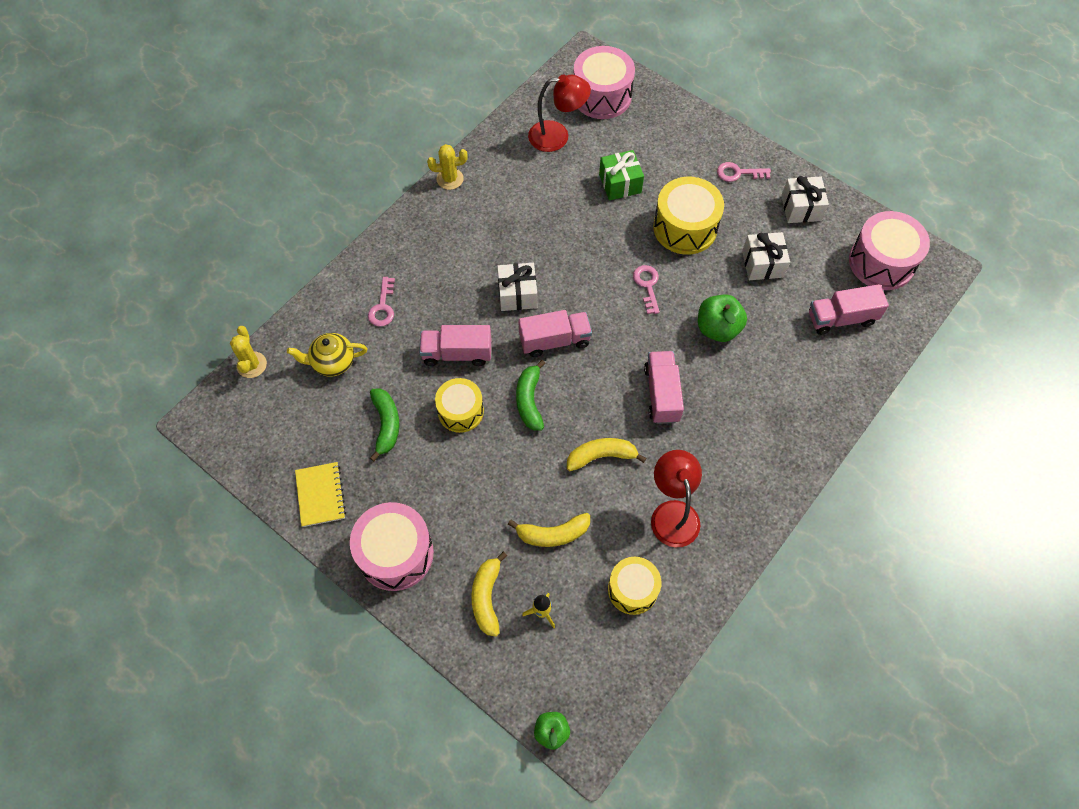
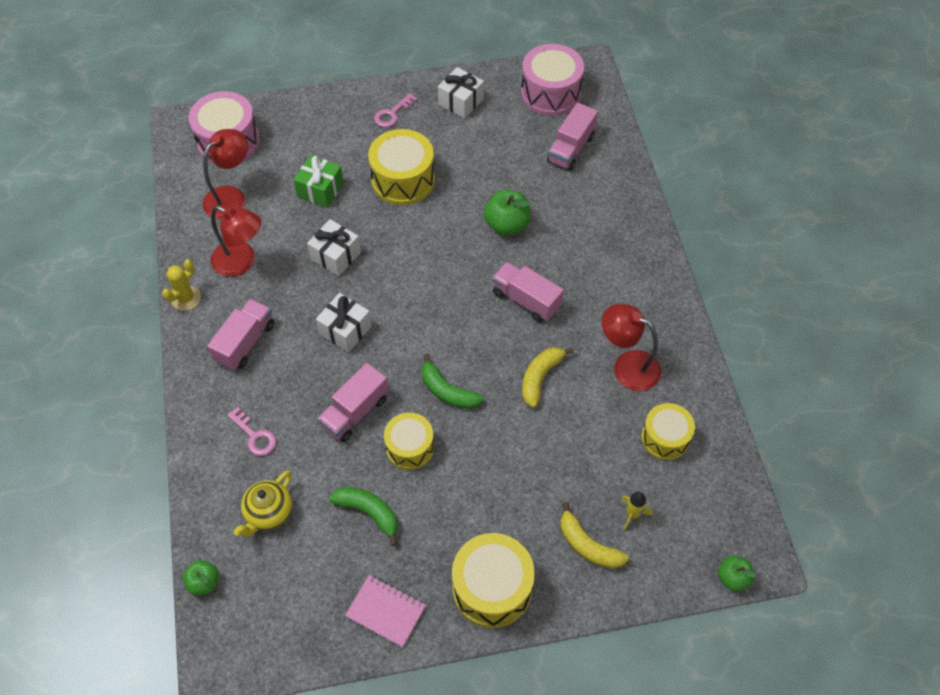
camera: 50 degrees left, 5 degrees down
yellow cactus [230,326,267,378] -> green apple [182,560,218,596]
yellow notebook [295,462,346,527] -> pink notebook [345,575,426,647]
pink drum [350,502,434,591] -> yellow drum [452,533,535,628]
yellow banana [508,513,590,547] -> none
pink truck [518,310,592,357] -> pink truck moved to [207,299,274,371]
pink key [633,265,660,314] -> none
white gift [742,232,790,280] -> white gift moved to [307,219,361,276]
none -> red lamp [211,206,262,277]

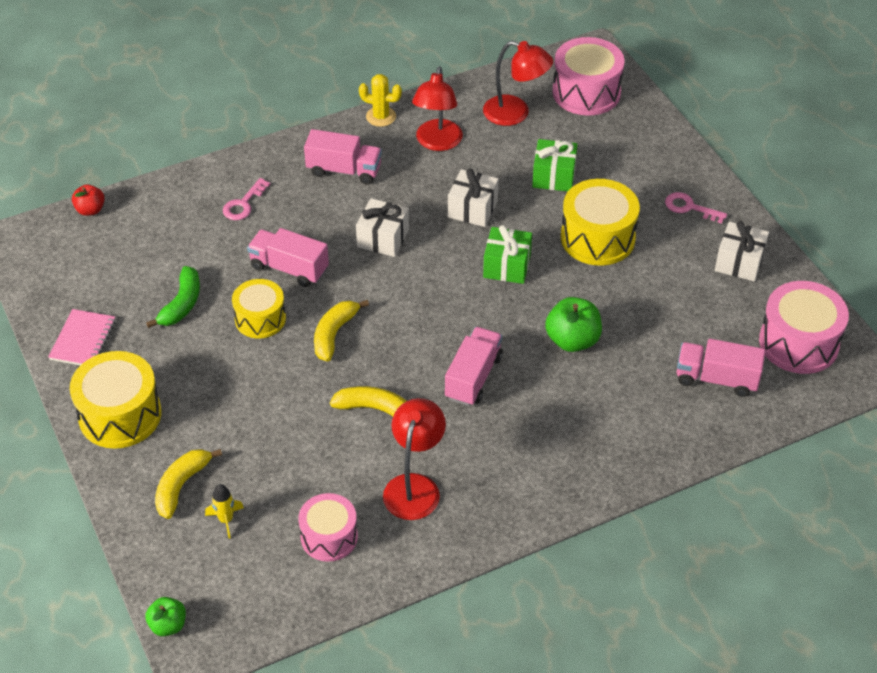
camera: 75 degrees right, 10 degrees down
green apple [182,560,218,596] -> red apple [72,184,105,216]
yellow teapot [234,470,292,537] -> none
green banana [422,354,484,409] -> yellow banana [314,300,369,362]
yellow drum [641,403,695,460] -> pink drum [298,493,358,562]
none -> green gift [483,225,532,284]

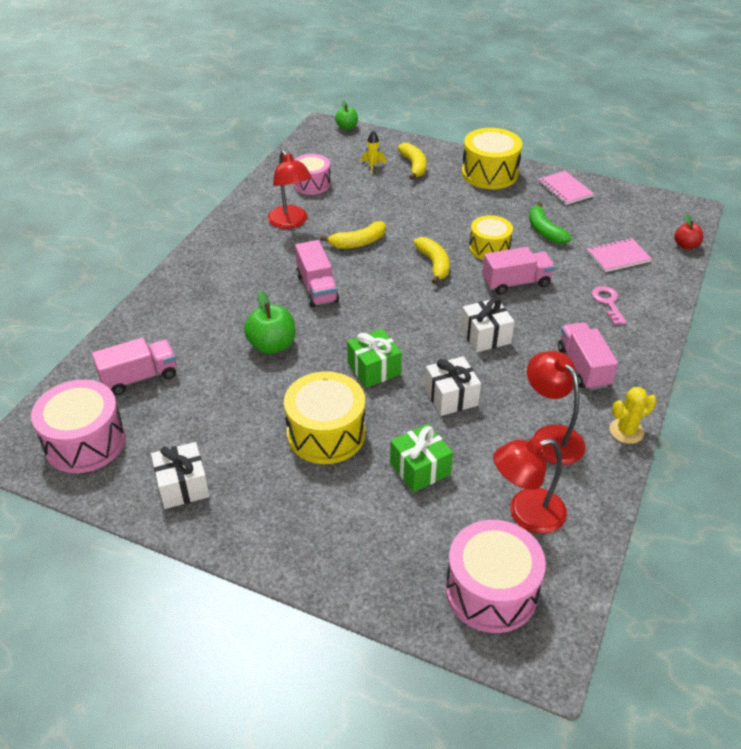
camera: 140 degrees right, 5 degrees down
pink truck [304,129,382,185] -> pink truck turned 105 degrees clockwise [558,322,618,390]
pink key [665,192,727,224] -> none
none -> pink notebook [587,238,652,272]

